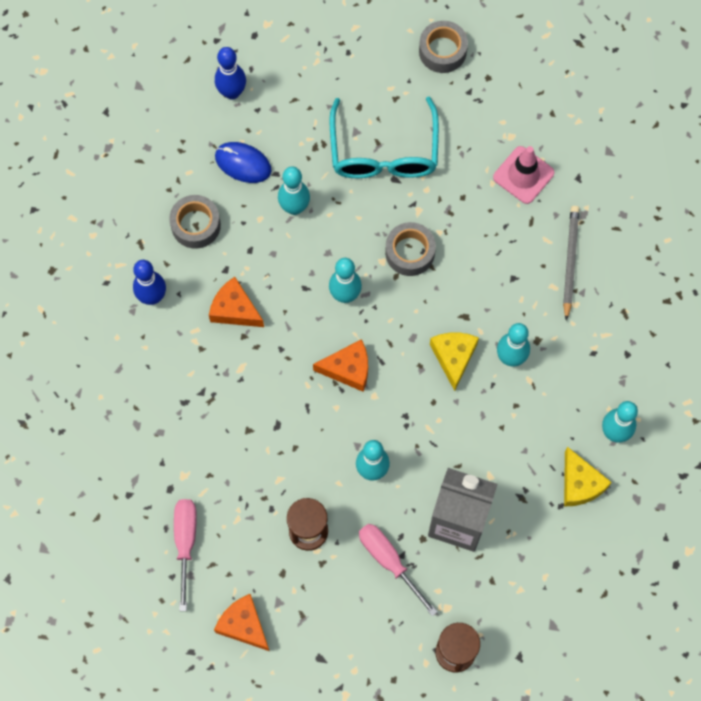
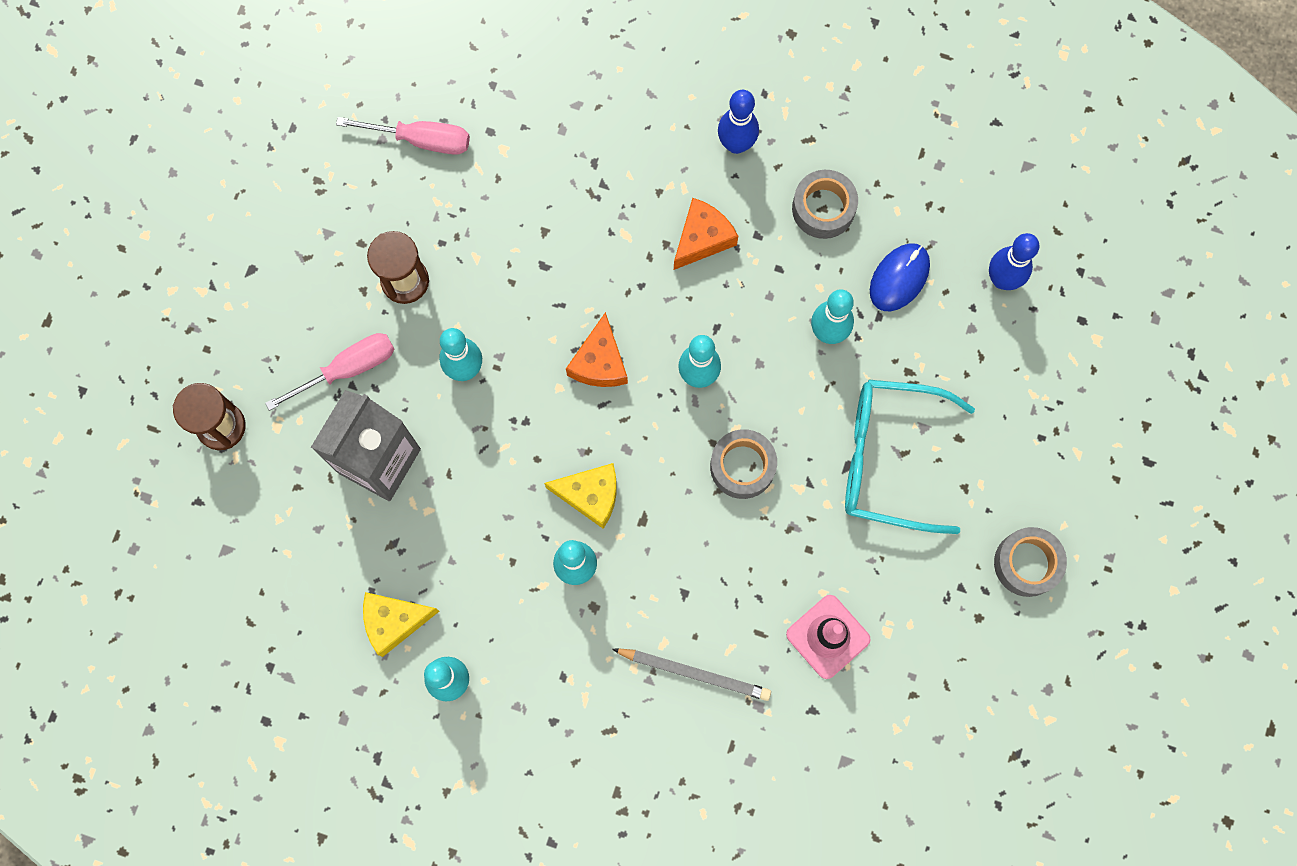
camera: 100 degrees right, 5 degrees up
orange cheese [214,594,269,651] -> none

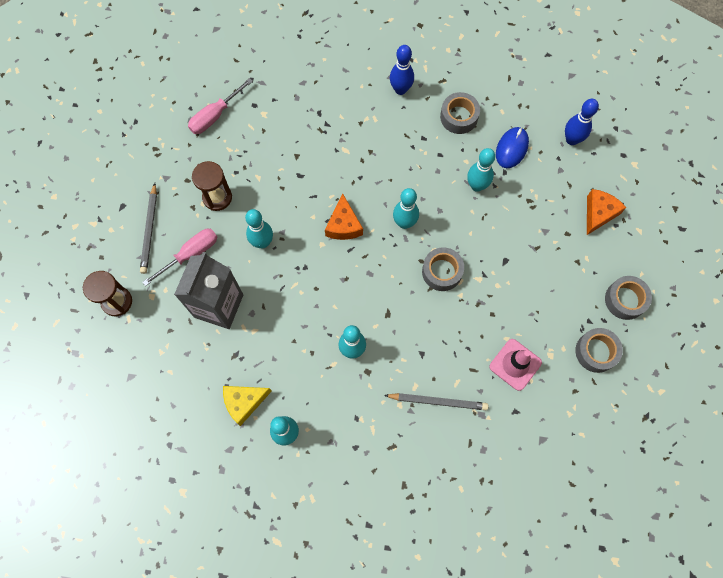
camera: 10 degrees left, 5 degrees down
pink screwdriver [336,117,470,155] -> pink screwdriver turned 135 degrees clockwise [188,78,253,134]
yellow cheese [544,463,617,529] -> none
orange cheese [674,198,738,270] -> orange cheese moved to [587,189,626,235]
turquoise glasses [845,379,975,534] -> none
none -> grey pencil [140,183,157,274]
none -> grey tape [575,328,623,373]

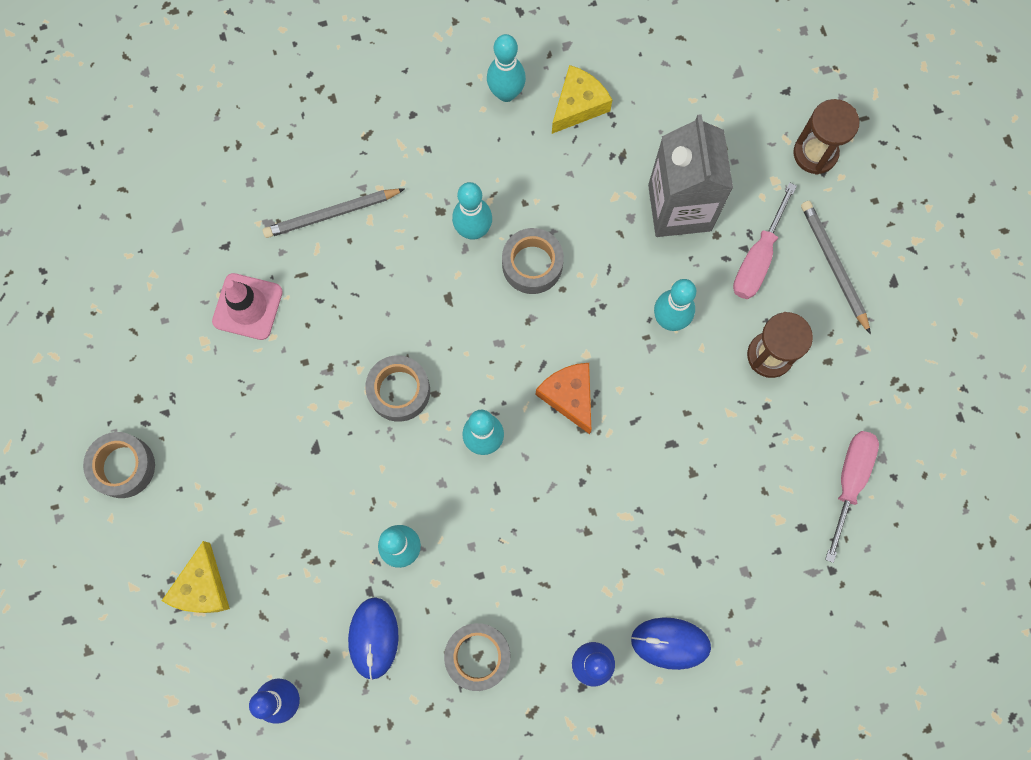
camera: 155 degrees right, 5 degrees up
grey tape [575,328,623,373] -> grey tape moved to [502,228,564,294]
orange cheese [587,189,626,235] -> yellow cheese [162,541,230,613]
none -> blue mouse [631,617,711,670]

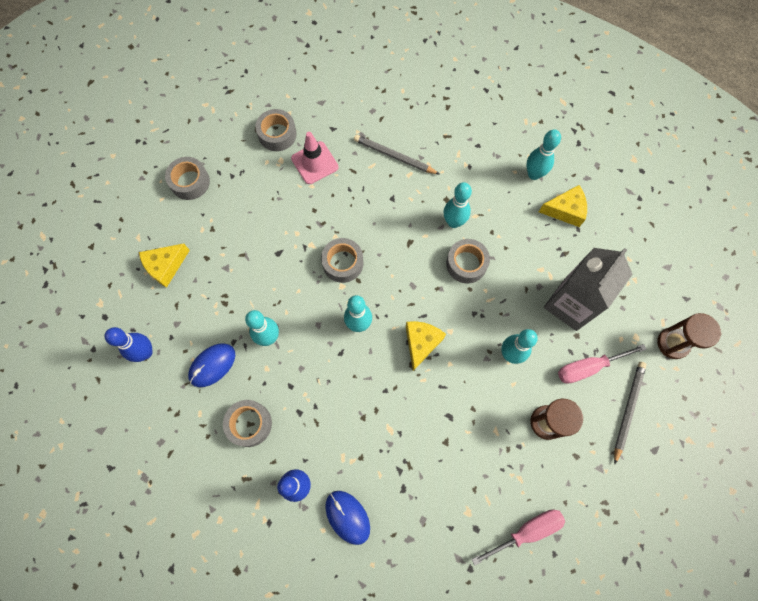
camera: 45 degrees right, 5 degrees down
orange cheese [536,363,591,434] -> yellow cheese [406,321,446,371]
none -> grey tape [255,109,297,151]

